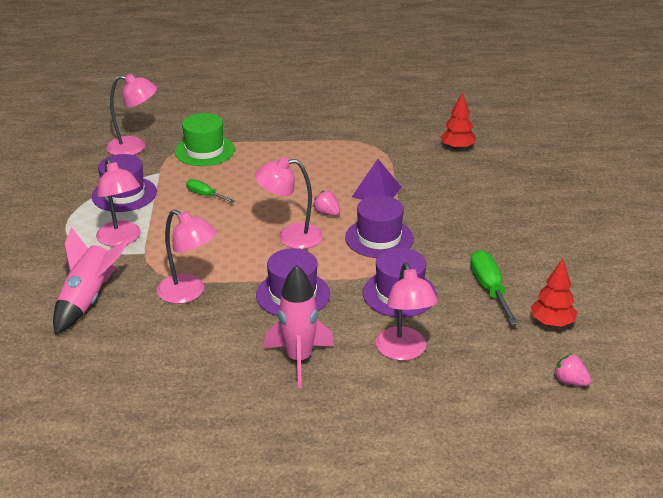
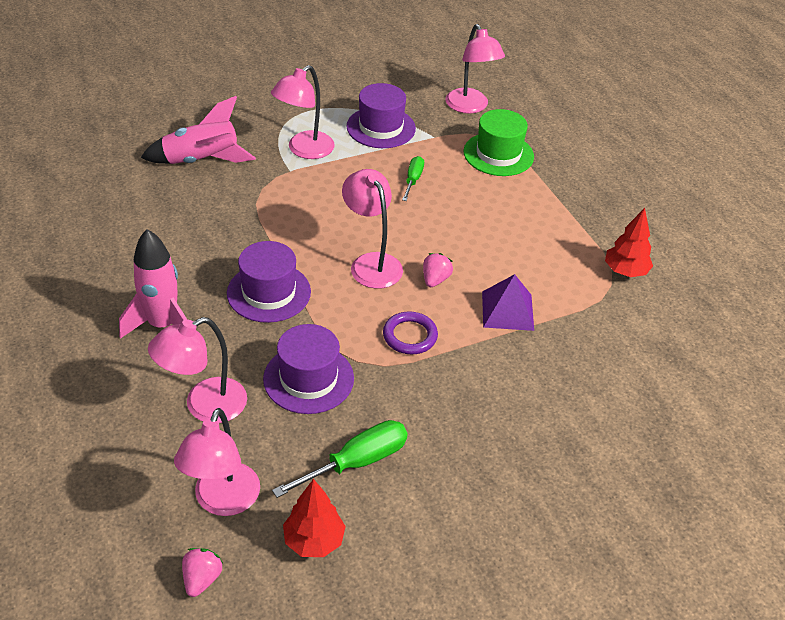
camera: 65 degrees right, 10 degrees up
pink lamp [157,210,217,304] -> pink lamp moved to [174,408,260,516]
purple hat [345,195,414,258] -> purple ring [383,311,438,354]
red tree [440,92,476,150] -> red tree moved to [605,208,653,277]

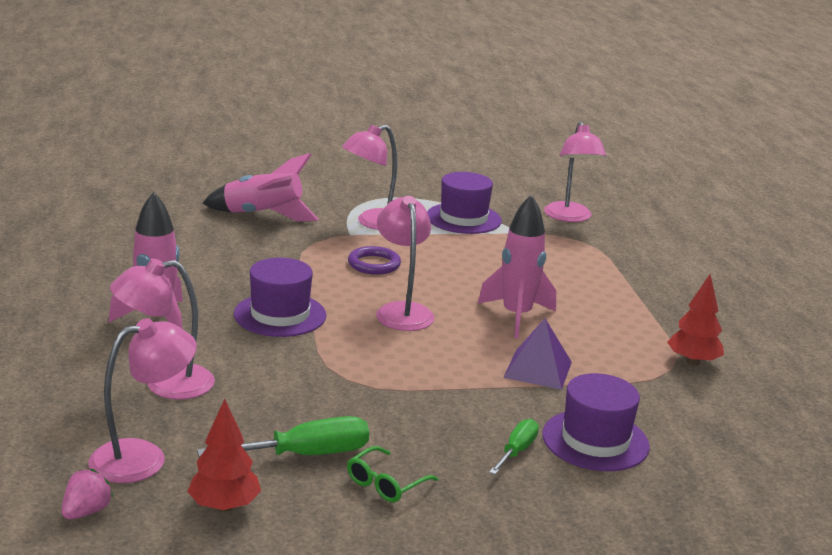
camera: 15 degrees right, 20 degrees down
pink lamp [174,408,260,516] -> pink lamp turned 150 degrees counterclockwise [88,318,197,483]
purple hat [263,324,354,414] -> purple hat moved to [542,373,650,471]
purple ring [383,311,438,354] -> purple ring moved to [348,246,401,275]
green screwdriver [402,156,424,201] -> green screwdriver moved to [489,419,539,475]
pink strawberry [423,253,453,287] -> none
green hat [463,109,534,176] -> none
none -> green glasses [347,446,439,502]
none -> pink rocket [478,194,556,338]

